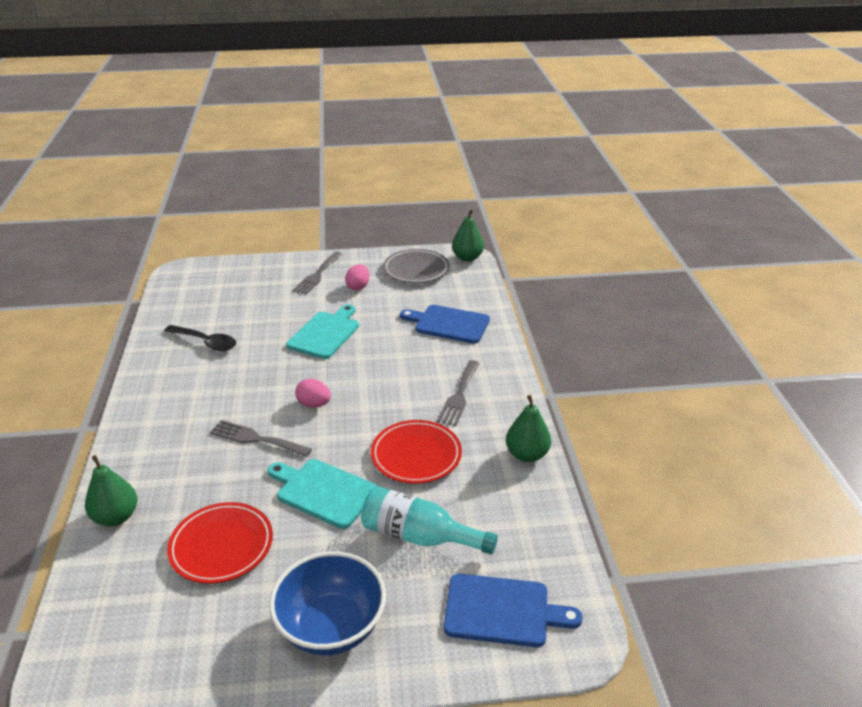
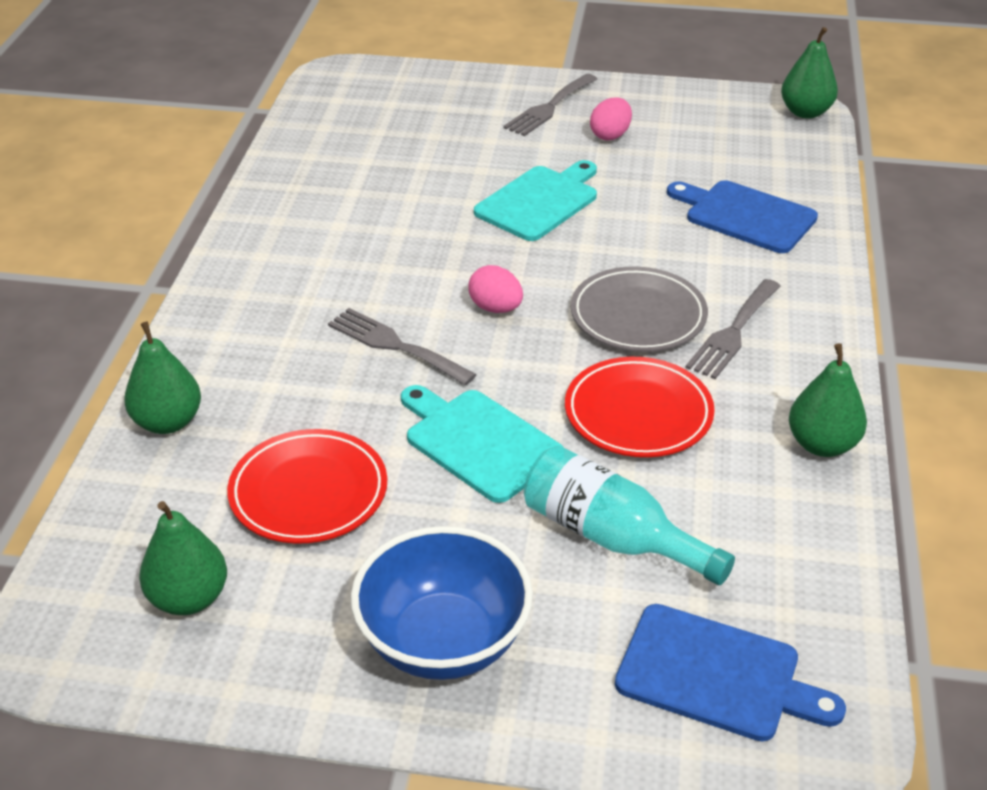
camera: 15 degrees right, 5 degrees up
black spoon [164,325,236,351] -> none
grey plate [383,249,450,283] -> grey plate moved to [571,267,708,352]
none -> green pear [139,501,227,615]

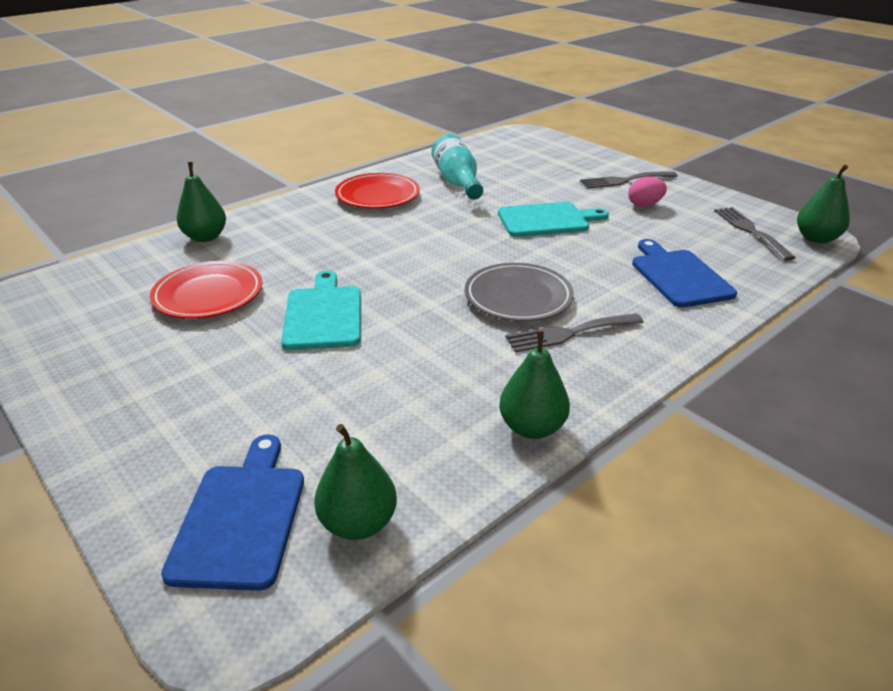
camera: 40 degrees right, 5 degrees down
green pear [139,501,227,615] -> green pear moved to [314,424,397,540]
grey fork [328,308,477,386] -> grey fork moved to [714,207,796,261]
blue bowl [351,526,533,680] -> none
pink egg [468,265,523,313] -> none
turquoise bottle [524,445,735,585] -> turquoise bottle moved to [432,134,483,200]
red plate [565,357,715,457] -> red plate moved to [335,173,420,209]
blue cutting board [615,604,846,742] -> blue cutting board turned 150 degrees counterclockwise [161,435,304,591]

